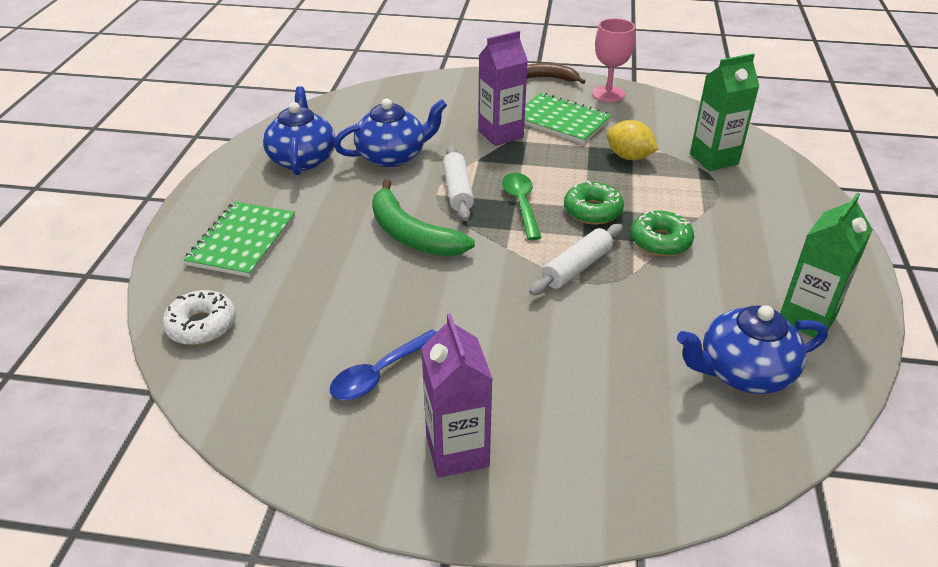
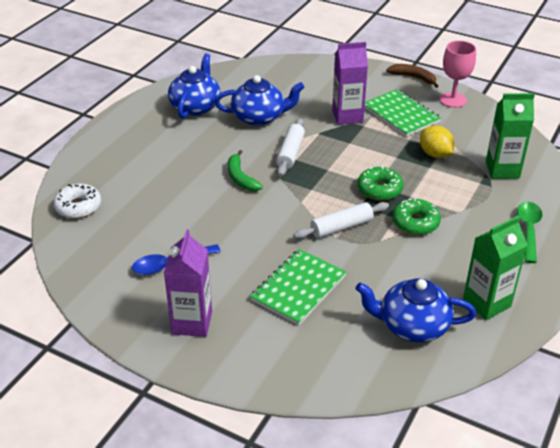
camera: 20 degrees right, 0 degrees up
green notebook [184,201,295,277] -> green notebook moved to [250,249,346,325]
green banana [372,179,475,256] -> green banana [228,150,263,191], size x0.63
green spoon [502,173,542,240] -> green spoon moved to [517,202,543,263]

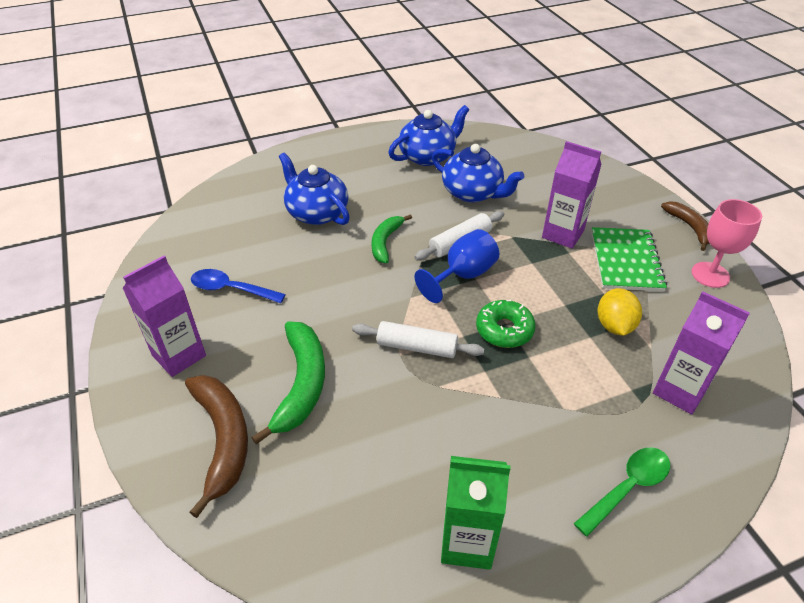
camera: 40 degrees right, 5 degrees up
white donut [53,184,101,219] -> none
green notebook [250,249,346,325] -> green banana [251,322,325,445]
blue teapot [356,278,476,343] -> blue teapot moved to [279,153,350,225]
green donut [392,198,441,235] -> none
green carton [486,93,535,179] -> purple carton [653,291,750,414]
none -> brown banana [185,375,248,518]
none -> blue goblet [415,229,499,303]

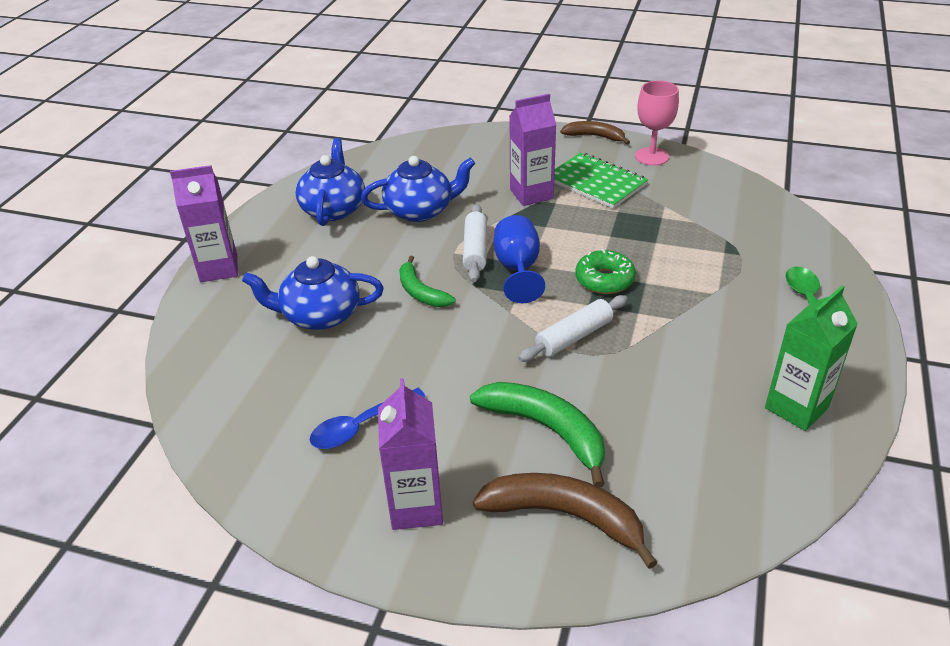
camera: 50 degrees left, 5 degrees down
yellow lemon [597,288,642,336] -> none
purple carton [653,291,750,414] -> purple carton moved to [170,165,238,282]

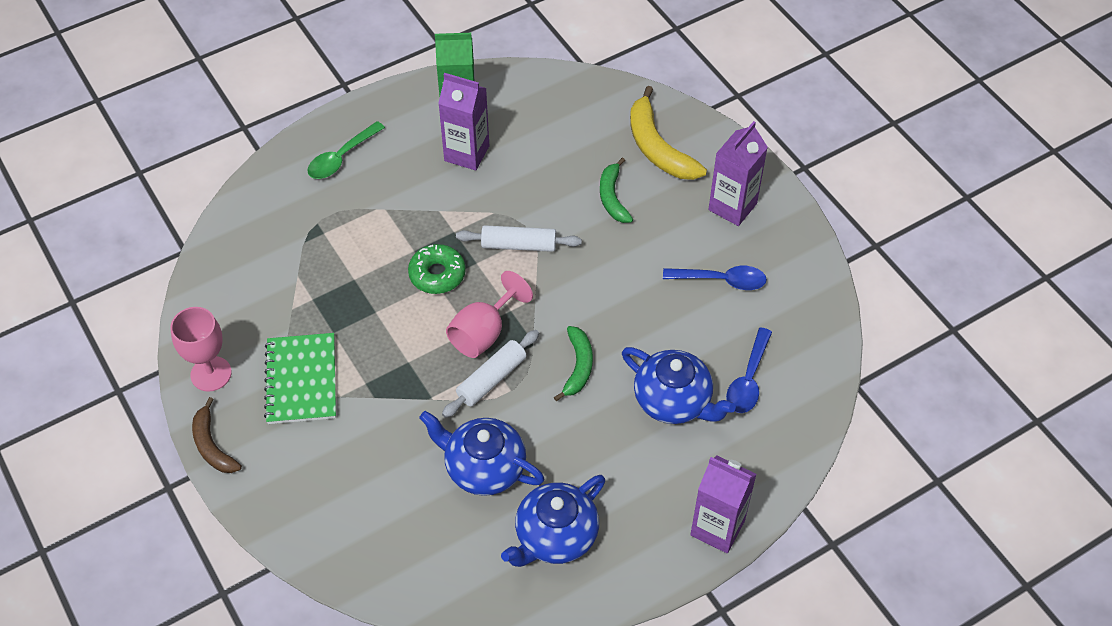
camera: 140 degrees left, 15 degrees up
green banana [470,382,605,488] -> green banana [600,157,633,223], size x0.63
brown banana [473,473,658,569] -> yellow banana [630,86,707,180]
blue goblet [494,215,545,303] -> pink goblet [446,271,533,358]
purple carton [509,94,556,206] -> purple carton moved to [438,73,489,170]
none -> blue spoon [726,327,772,413]

